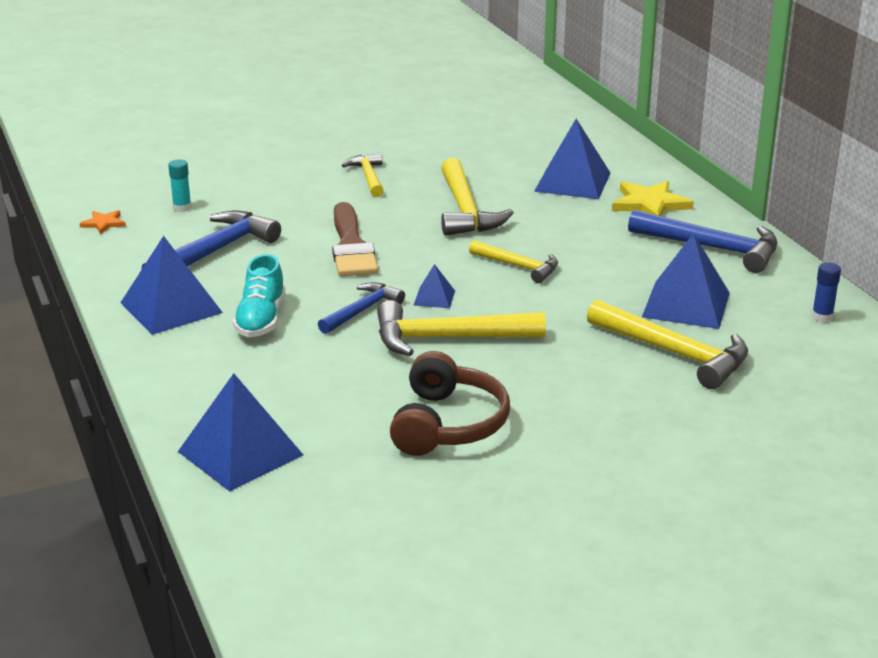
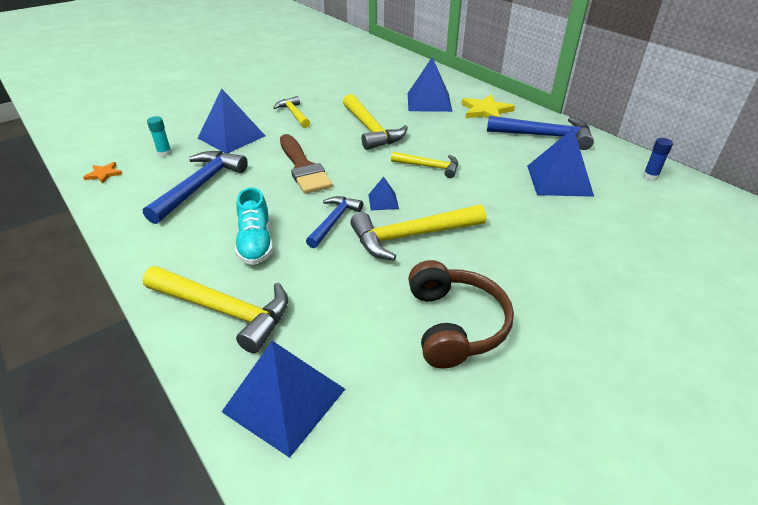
camera: 15 degrees left, 10 degrees up
blue pyramid [120,236,223,335] -> blue pyramid moved to [198,88,265,154]
yellow hammer [587,300,748,389] -> yellow hammer moved to [143,266,288,353]

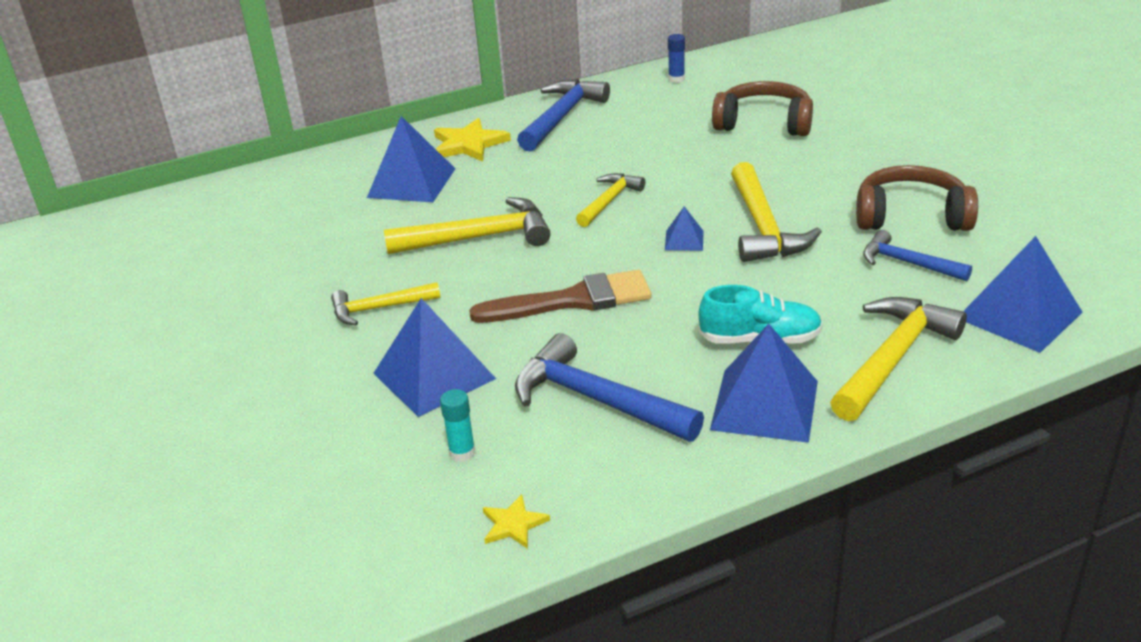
camera: 75 degrees left, 5 degrees down
orange star [83,162,122,184] -> yellow star [483,494,550,549]
blue hammer [306,196,363,248] -> blue hammer moved to [863,230,972,281]
blue pyramid [527,128,594,197] -> blue pyramid moved to [710,324,818,443]
none -> brown headphones [712,81,813,136]

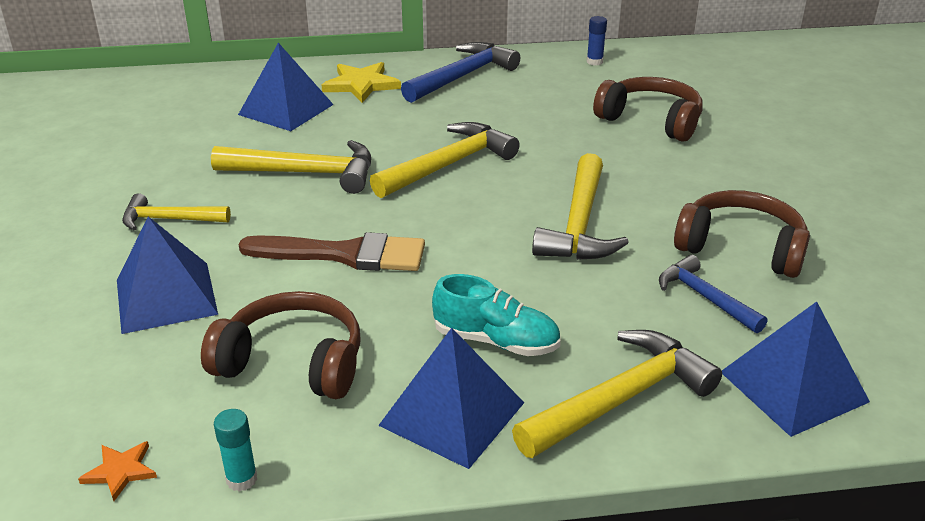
camera: 15 degrees right, 0 degrees up
turquoise glue stick [440,389,475,462] -> turquoise glue stick moved to [214,409,257,491]
yellow star [483,494,550,549] -> orange star [78,441,157,501]
blue hammer [515,333,704,442] -> brown headphones [201,291,361,399]
yellow hammer [576,173,645,227] -> yellow hammer [370,122,520,198], size x1.63
blue pyramid [665,206,704,251] -> none

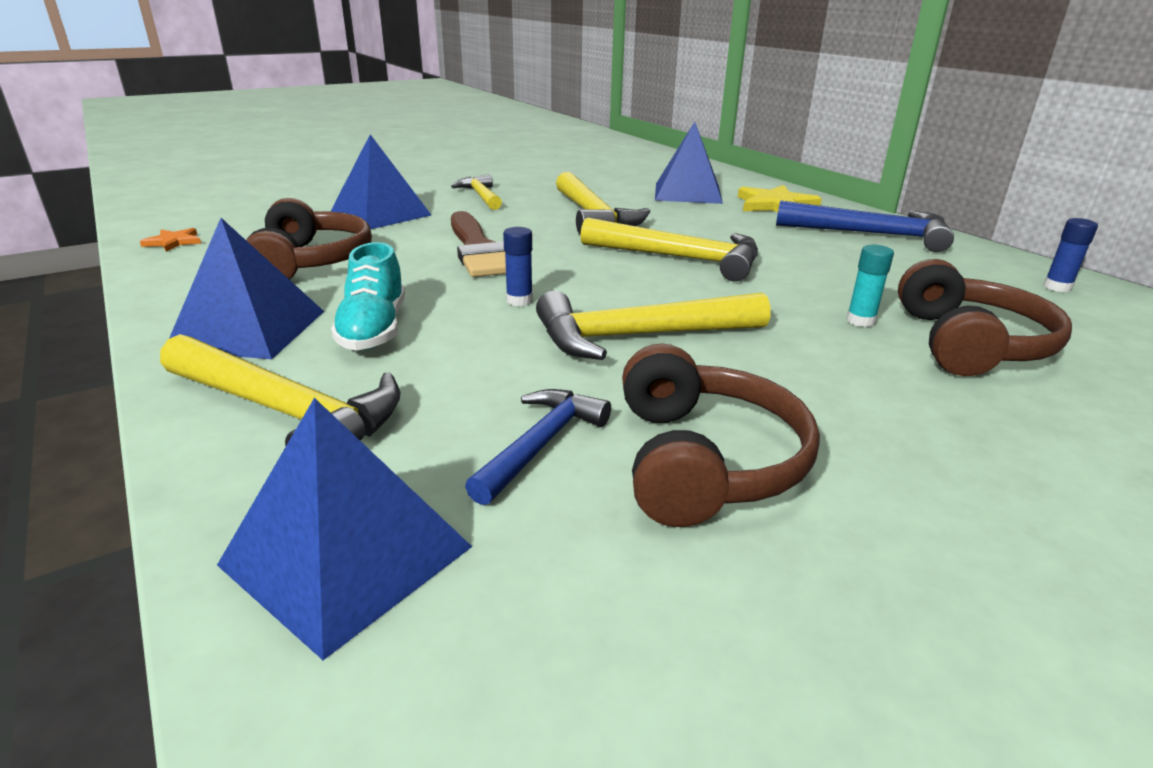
camera: 65 degrees right, 5 degrees down
turquoise glue stick [214,409,257,491] -> turquoise glue stick moved to [846,245,894,327]
none -> blue glue stick [503,227,533,306]

